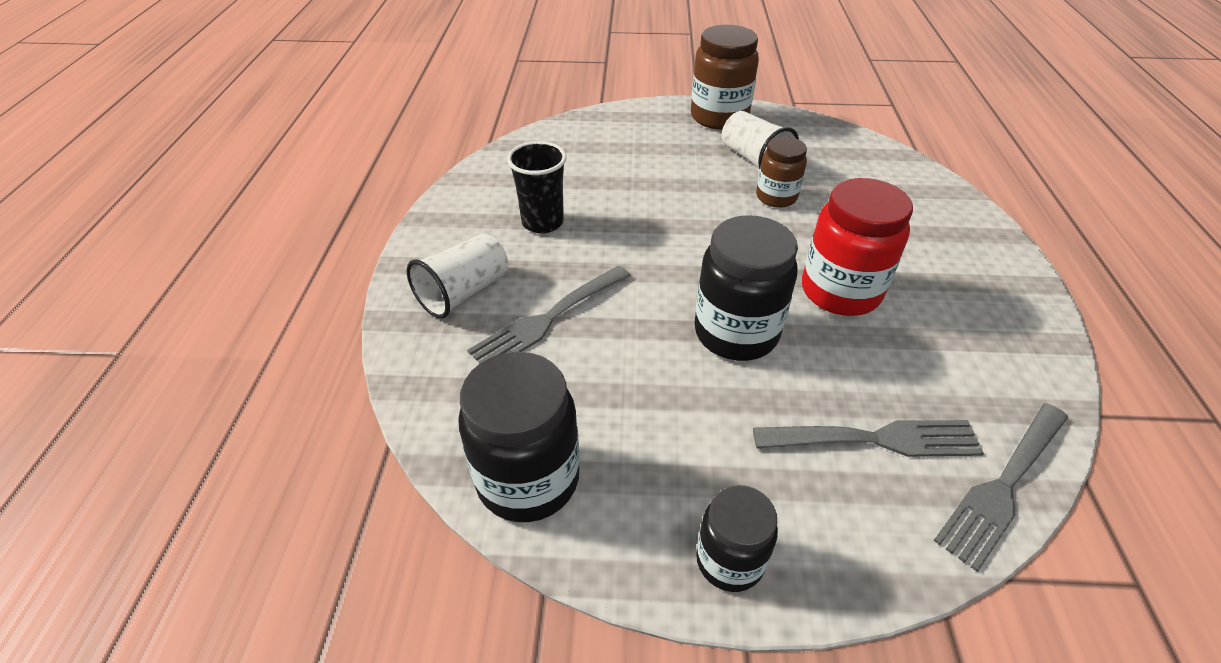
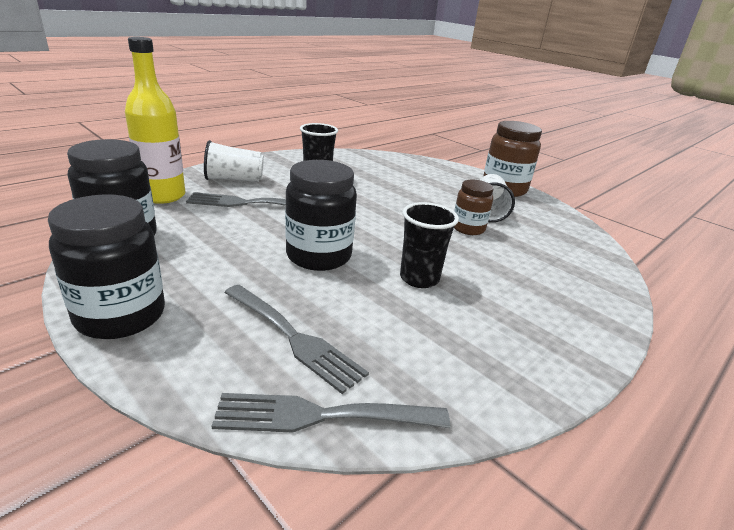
camera: 40 degrees right, 15 degrees down
black jar [696,485,778,592] -> black jar [48,195,165,339], size x1.65
red jar [802,178,913,316] -> black cup [400,202,459,288]
none -> yellow bottle [125,37,185,204]

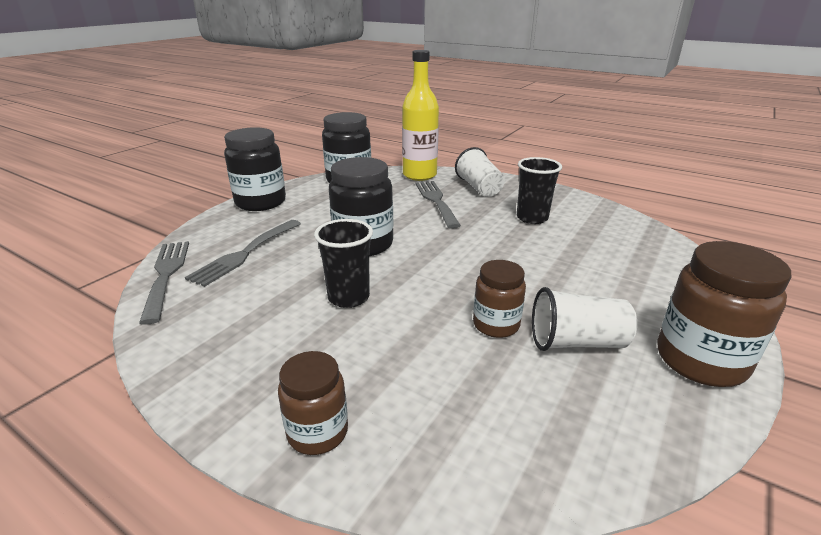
camera: 80 degrees right, 0 degrees up
none -> brown jar [278,351,348,455]

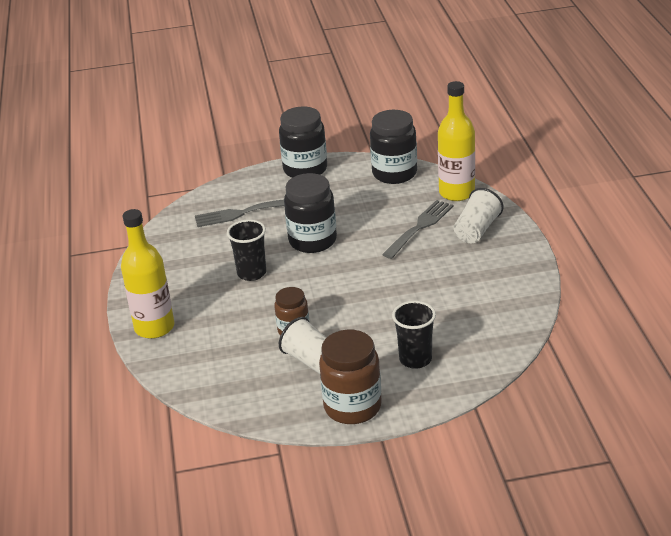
camera: 50 degrees right, 5 degrees up
grey fork [139,241,189,325] -> none
brown jar [278,351,348,455] -> yellow bottle [121,209,175,339]
black cup [517,157,562,224] -> black cup moved to [392,301,436,369]

